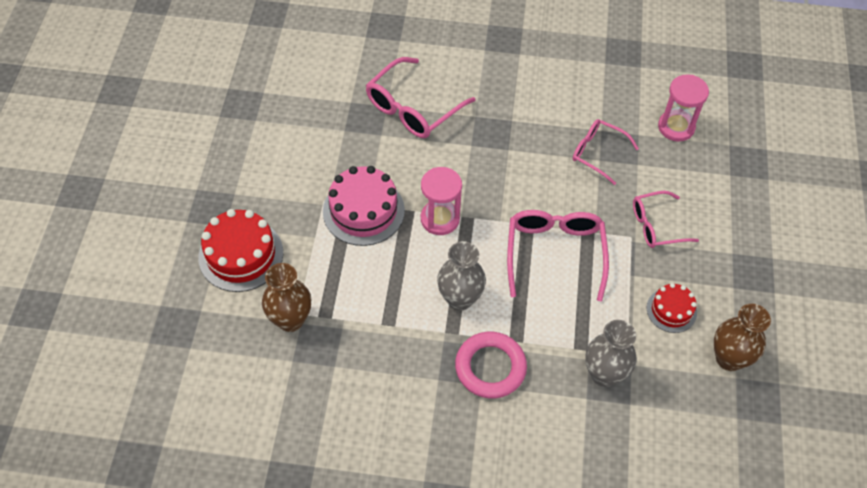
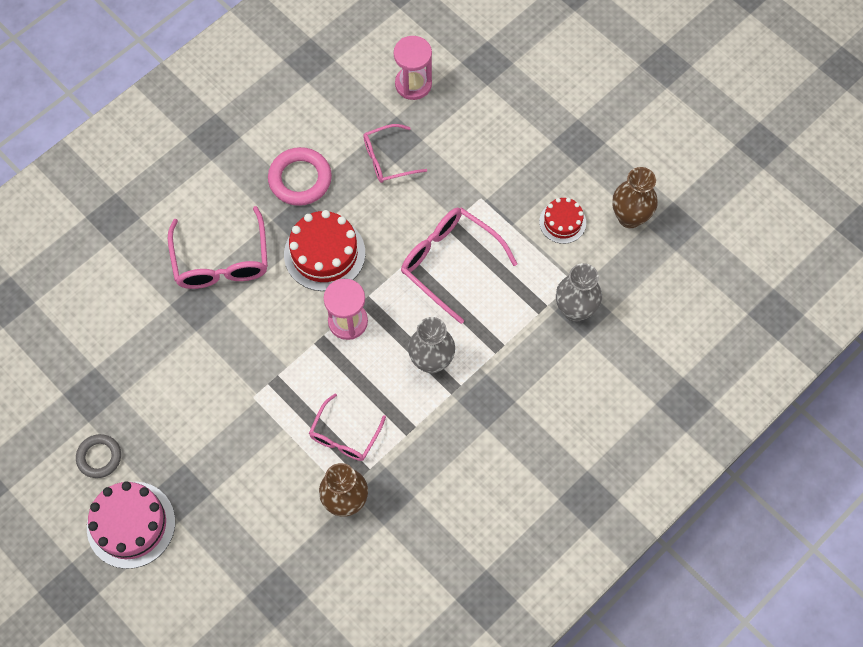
camera: 50 degrees left, 10 degrees up
red cake [198,209,283,292] -> red cake moved to [284,210,365,291]
pink cake [323,166,405,246] -> pink cake moved to [87,481,175,569]
pink ring [455,332,527,398] -> pink ring moved to [268,147,332,206]
pink glasses [633,191,699,248] -> pink glasses moved to [309,393,386,461]
none -> grey ring [76,434,121,478]

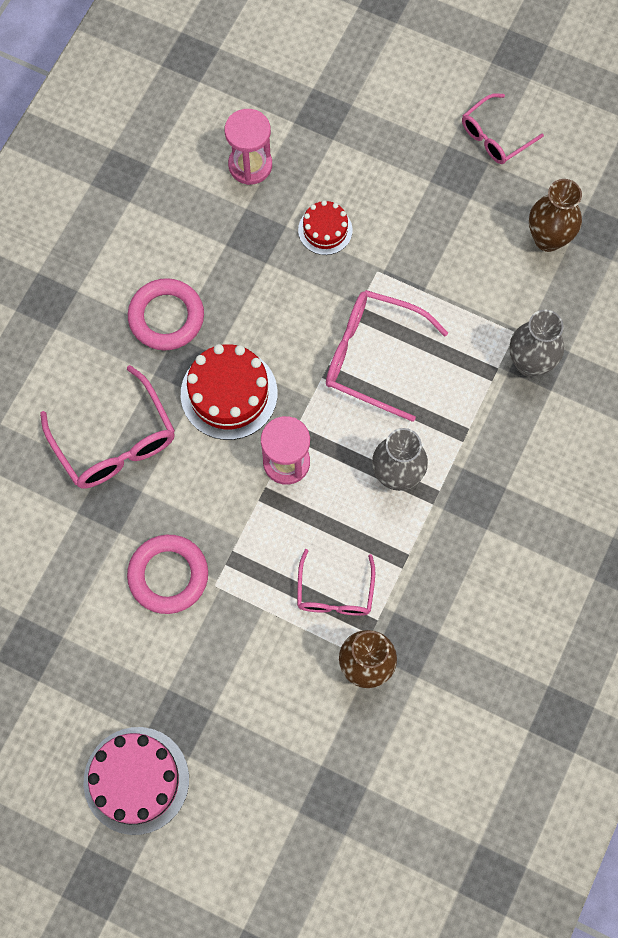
camera: 20 degrees left, 5 degrees up
grey ring [76,434,121,478] -> none
pink glasses [363,124,427,183] -> pink glasses moved to [462,93,544,164]
red cake [539,198,586,244] -> red cake moved to [298,200,353,255]
none -> pink ring [127,535,208,614]

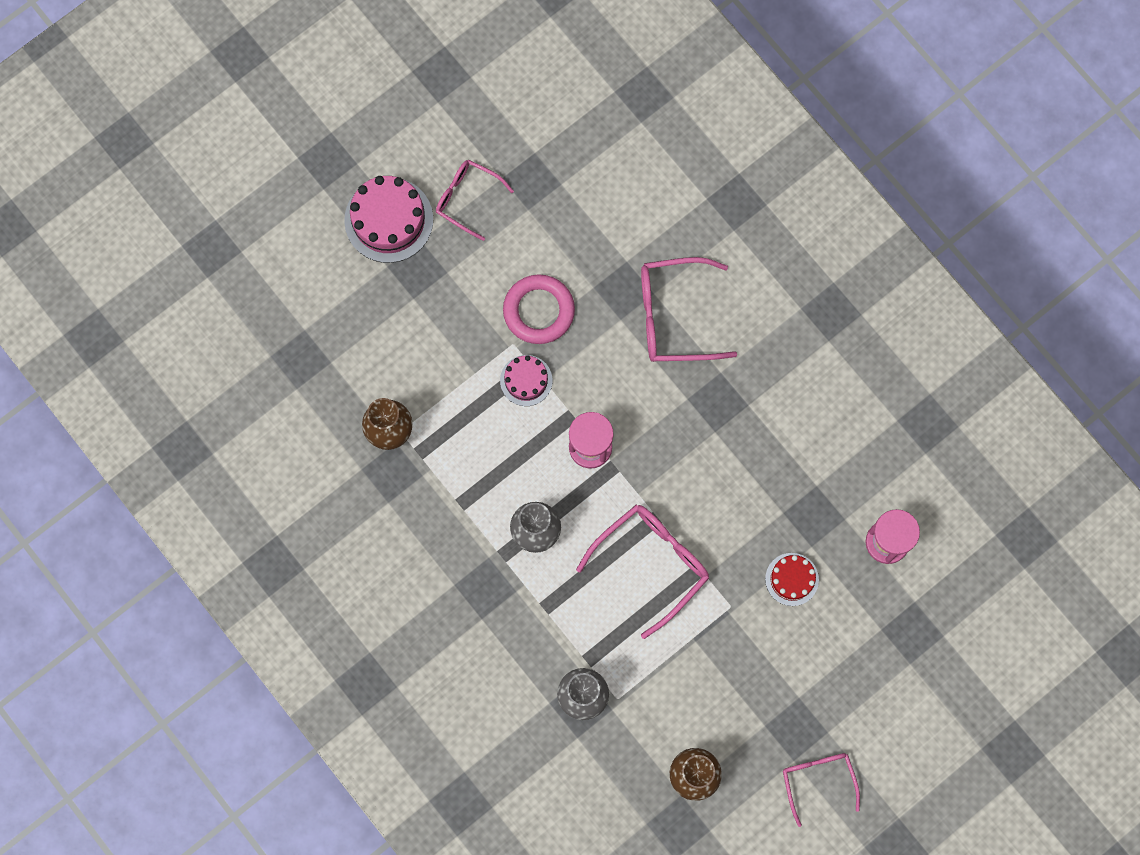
camera: 115 degrees right, 5 degrees up
pink ring [128,278,204,350] -> none
red cake [181,344,278,440] -> none
pink glasses [297,549,375,616] -> pink glasses moved to [436,160,514,241]
none -> pink cake [500,355,553,406]

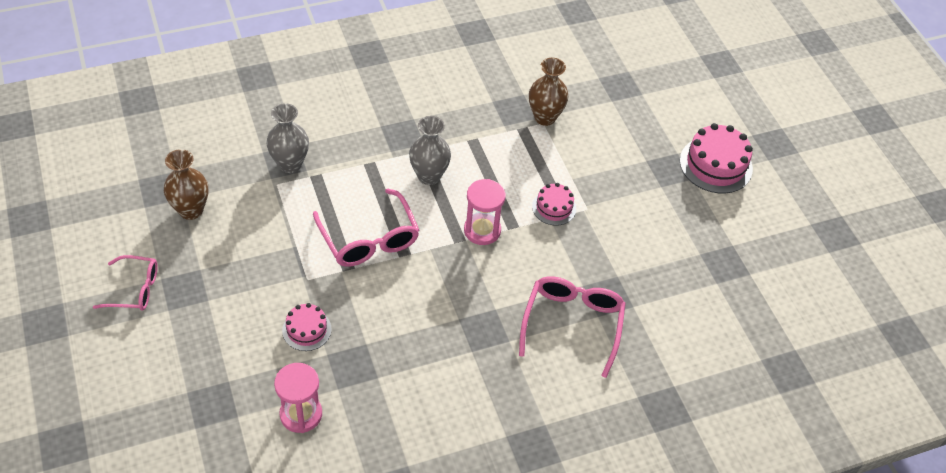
camera: 105 degrees right, 25 degrees down
pink glasses [436,160,514,241] -> none
pink ring [503,274,575,344] -> none
red cake [765,553,819,606] -> pink cake [282,303,332,351]

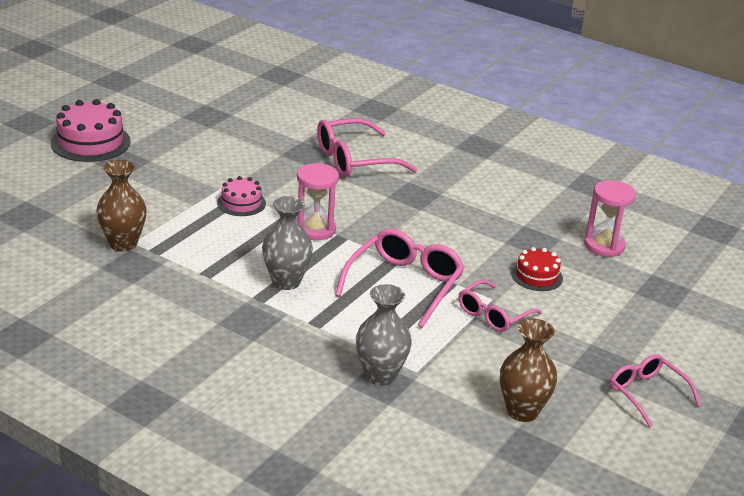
camera: 125 degrees left, 20 degrees down
pink cake [282,303,332,351] -> red cake [511,247,563,291]
none -> pink glasses [458,280,542,332]

